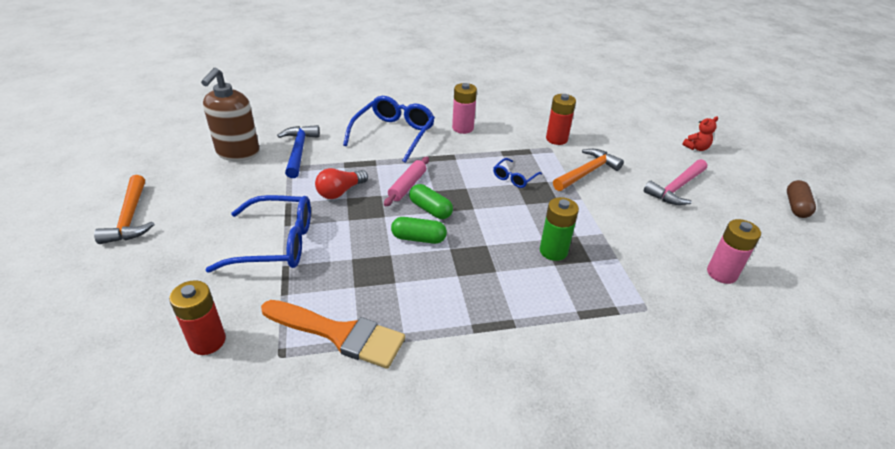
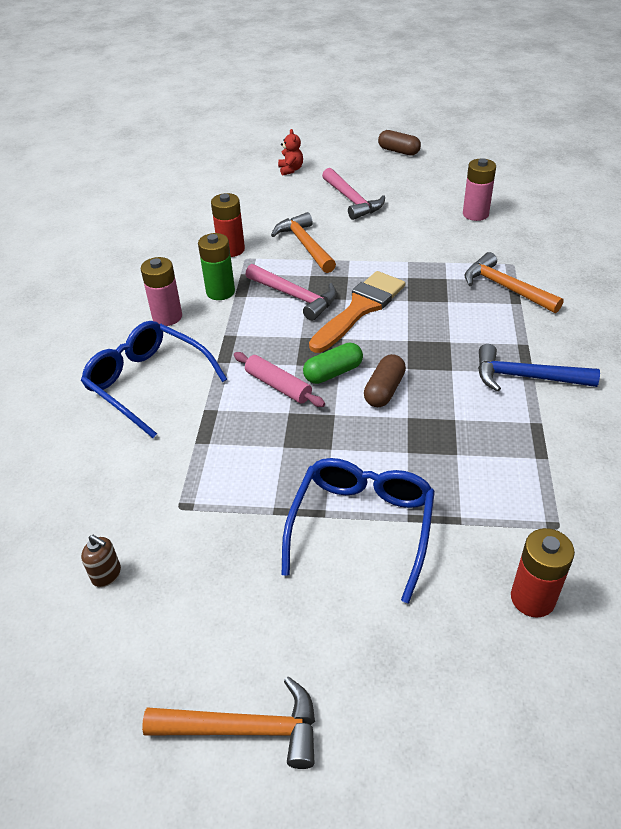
camera: 70 degrees left, 5 degrees up
brown soap dispenser [201,68,260,161] -> brown soap dispenser [81,535,121,588], size x0.43
orange brush [261,300,405,369] -> orange brush moved to [309,271,405,353]
blue hammer [277,125,320,178] -> blue hammer moved to [478,344,600,392]
red light bulb [315,168,368,199] -> none
green capsule [391,217,447,244] -> brown capsule [364,354,406,407]
blue glasses [493,158,542,188] -> pink hammer [245,264,337,321]
green battery [540,197,579,261] -> green battery moved to [198,233,235,300]
none -> orange hammer [465,252,564,313]

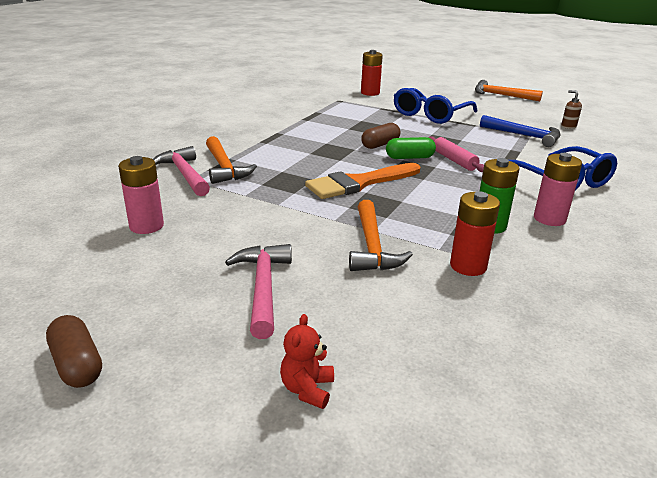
camera: 160 degrees left, 15 degrees down
pink hammer [245,264,337,321] -> pink hammer moved to [153,146,210,196]
blue hammer [478,344,600,392] -> blue hammer moved to [480,115,561,147]

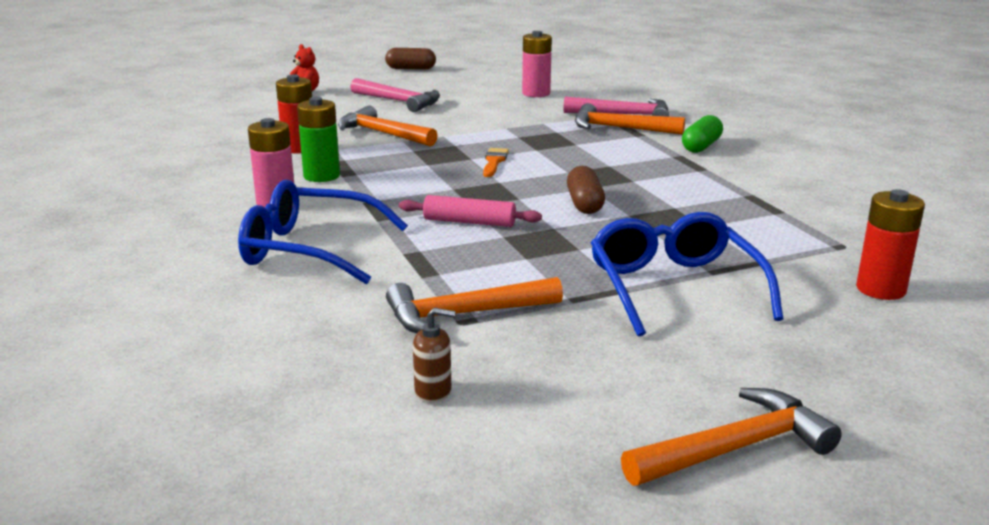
camera: 130 degrees right, 5 degrees down
orange brush [305,163,420,199] -> orange brush [483,148,509,177], size x0.48
green capsule [386,137,436,159] -> green capsule moved to [682,115,723,153]
blue hammer [480,115,561,147] -> orange hammer [386,277,563,333]

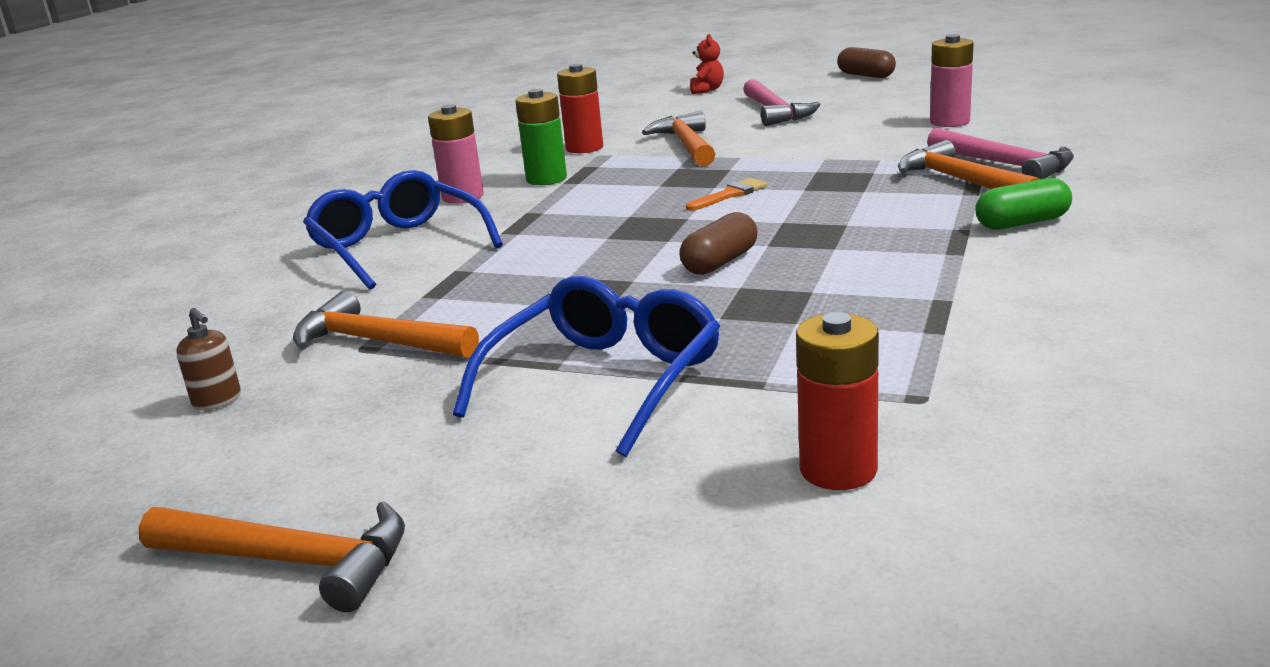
camera: 45 degrees right, 0 degrees up
pink rolling pin [399,195,542,227] -> none

